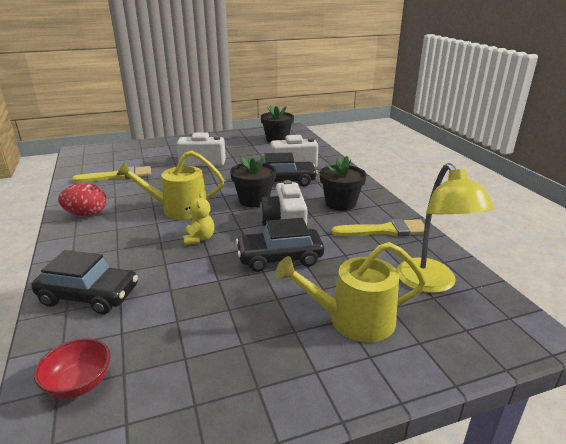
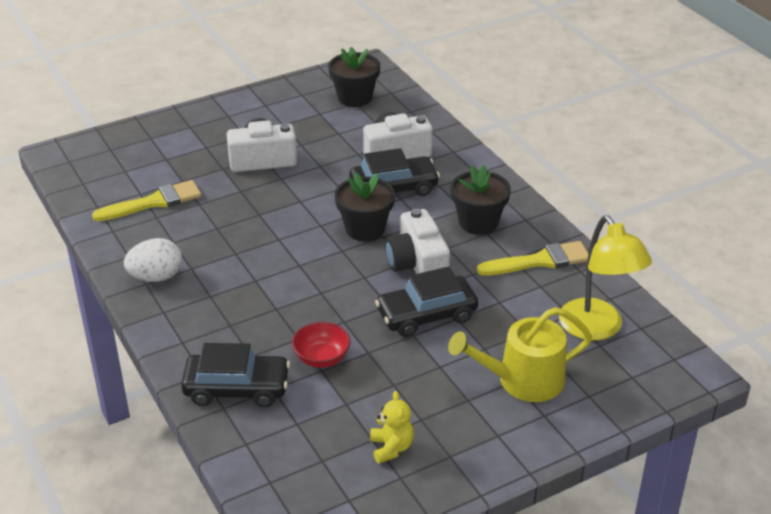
camera: 10 degrees left, 10 degrees up
red bowl [34,338,111,399] -> red bowl moved to [292,322,350,368]
red egg [58,183,106,216] -> white egg [124,238,182,282]
yellow watering can [116,151,224,220] -> none
yellow teddy bear [183,192,214,245] -> yellow teddy bear moved to [370,391,414,464]

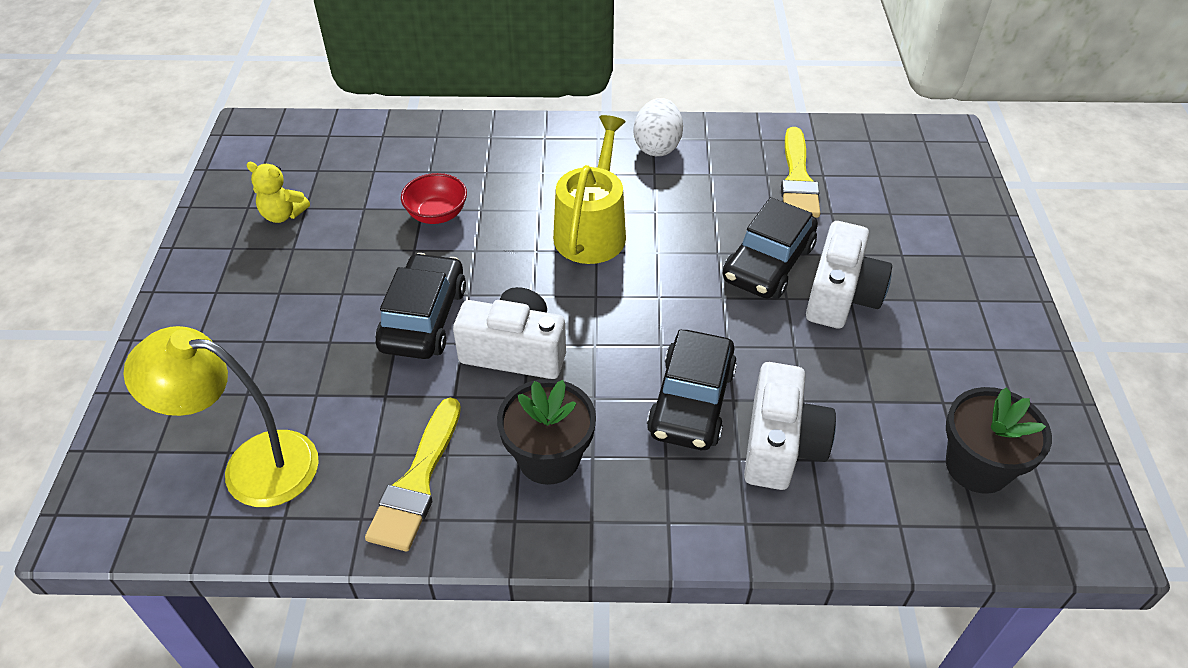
camera: 120 degrees right, 10 degrees up
black car [181,343,290,407] -> black car moved to [723,197,818,299]
black flower pot [335,173,395,241] -> none
yellow watering can [448,307,592,402] -> yellow watering can moved to [553,115,626,264]

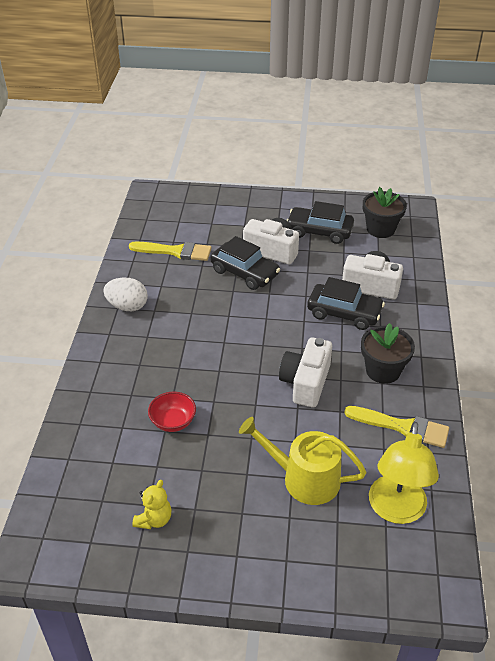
camera: 85 degrees left, 5 degrees down
black car [375,253,466,359] -> black car moved to [286,201,354,244]
yellow watering can [553,115,626,264] -> yellow watering can moved to [239,417,367,505]

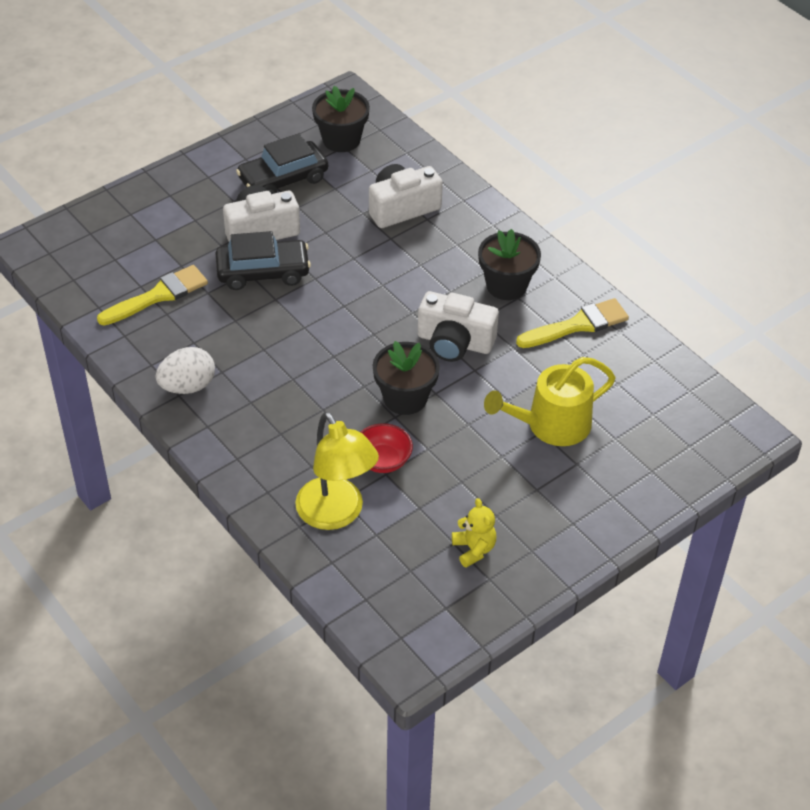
camera: 45 degrees left, 5 degrees up
white camera [279,338,332,407] -> white camera turned 45 degrees counterclockwise [418,291,499,362]
black car [307,277,385,330] -> none
yellow lamp [369,422,439,524] -> yellow lamp moved to [295,412,379,530]
none -> black flower pot [373,341,440,415]

